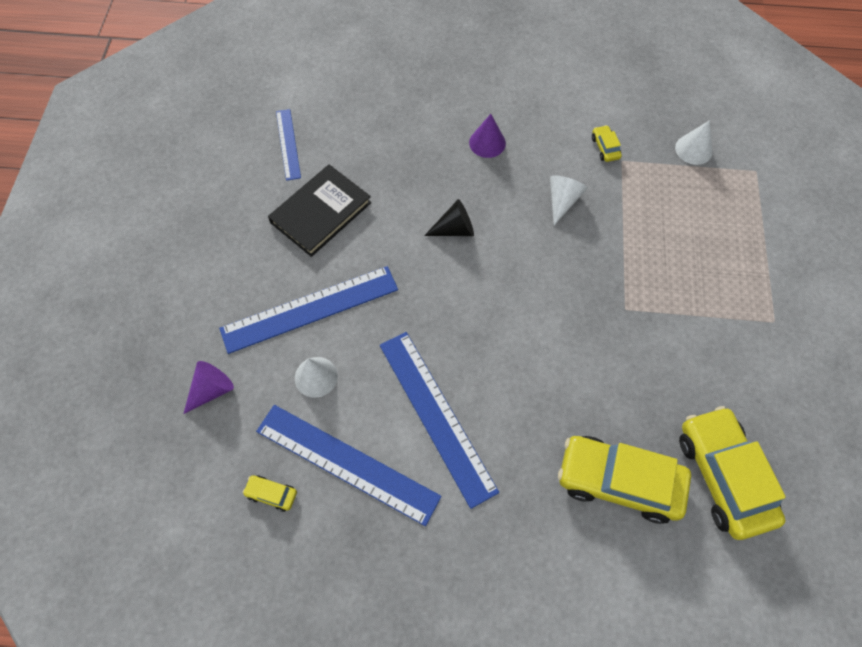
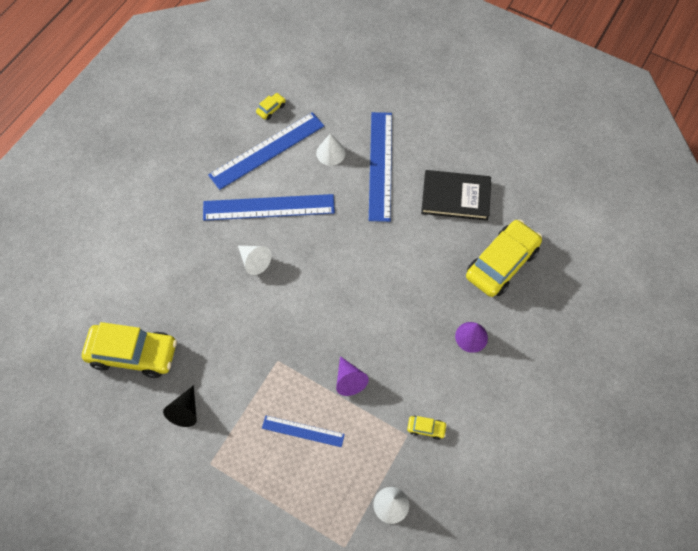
camera: 115 degrees right, 0 degrees up
purple cone [183,361,234,414] -> purple cone moved to [336,356,369,396]
black book [268,164,371,257] -> black book turned 60 degrees counterclockwise [421,170,491,221]
blue ruler [276,109,301,181] -> blue ruler moved to [262,415,345,447]
black cone [424,199,474,236] -> black cone moved to [163,385,197,427]
white cone [550,176,587,225] -> white cone moved to [238,246,271,275]
yellow car [558,436,691,524] -> yellow car moved to [466,219,542,297]

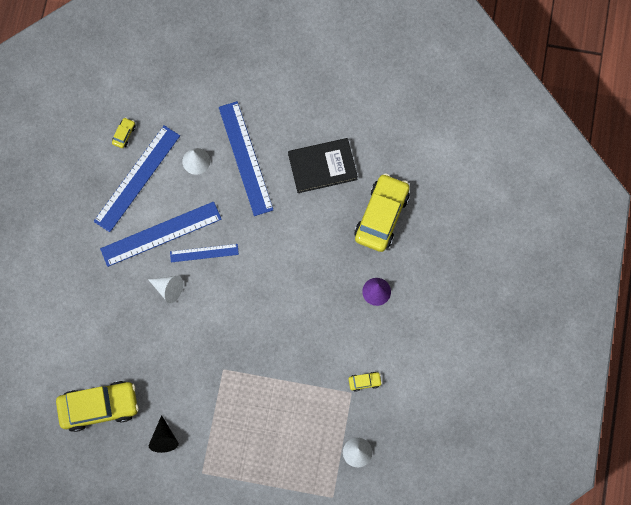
camera: 20 degrees left, 10 degrees up
blue ruler [262,415,345,447] -> blue ruler moved to [170,244,239,262]
purple cone [336,356,369,396] -> none

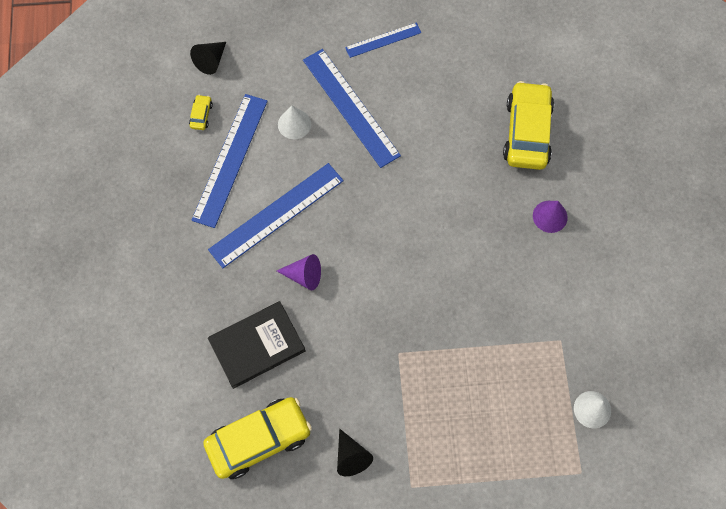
camera: 15 degrees left, 5 degrees down
white cone [148,276,183,303] -> purple cone [277,254,321,290]
blue ruler [170,244,239,262] -> blue ruler moved to [345,23,421,58]
black book [288,138,358,193] -> black book moved to [208,301,306,389]
yellow car [348,372,382,392] -> none
none -> black cone [190,42,226,75]

